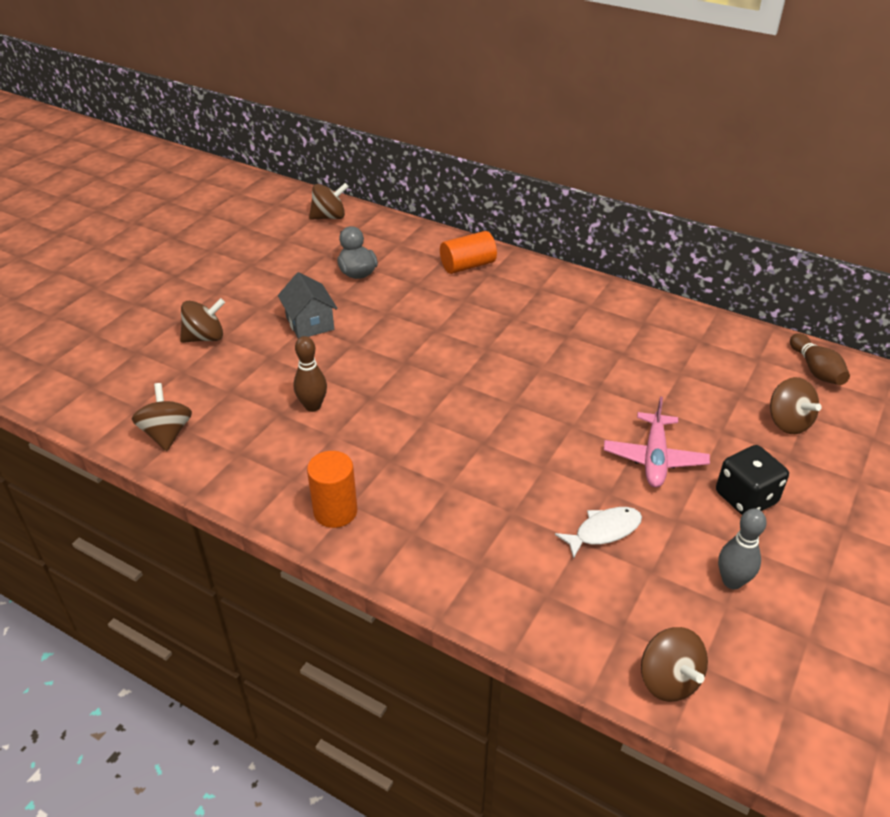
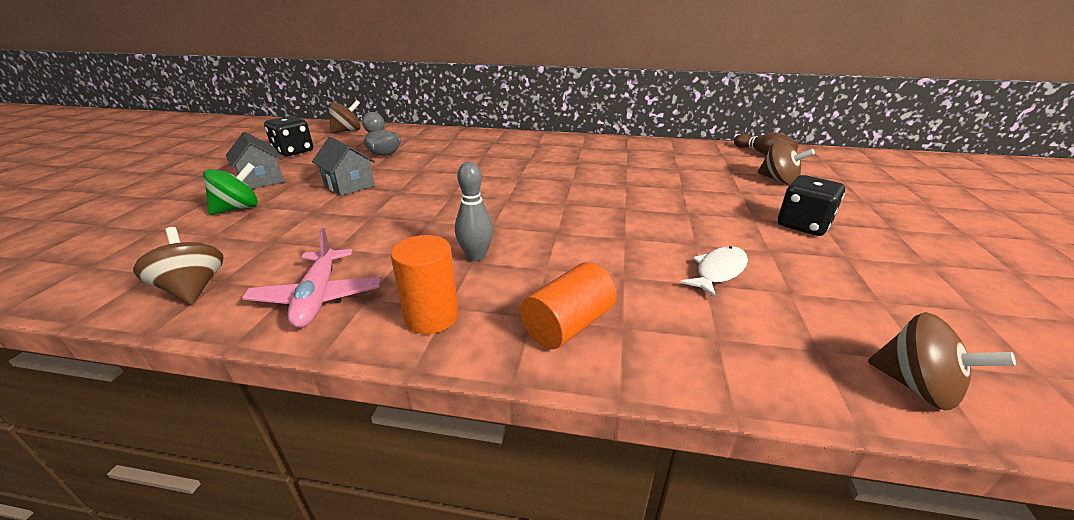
camera: 20 degrees left, 10 degrees down
brown spinning top [180,298,225,343] -> green spinning top [203,163,258,215]
brown bowling pin [294,336,327,412] -> none
orange cylinder [440,231,497,274] -> orange cylinder moved to [520,262,617,349]
pink plane [604,397,710,488] -> pink plane moved to [242,228,382,328]
grey bowling pin [718,509,767,589] -> grey bowling pin moved to [455,162,493,261]
none -> grey house [226,132,284,189]
none -> black dice [264,116,313,156]

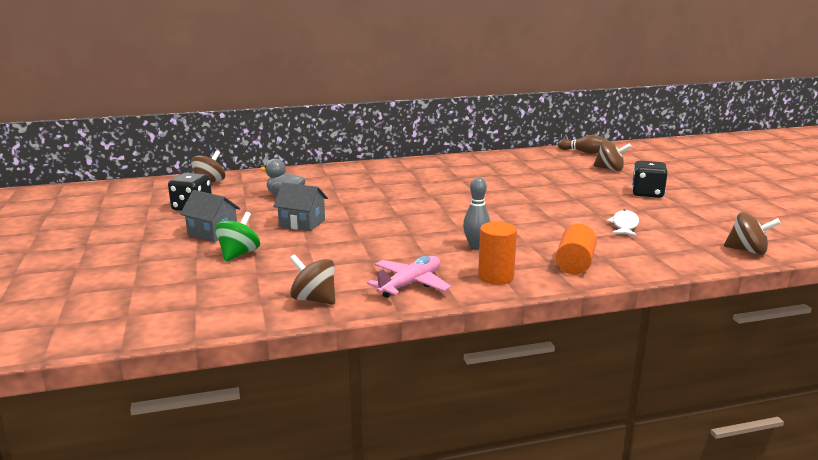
camera: 25 degrees left, 10 degrees down
pink plane [242,228,382,328] -> pink plane turned 105 degrees counterclockwise [367,256,451,298]

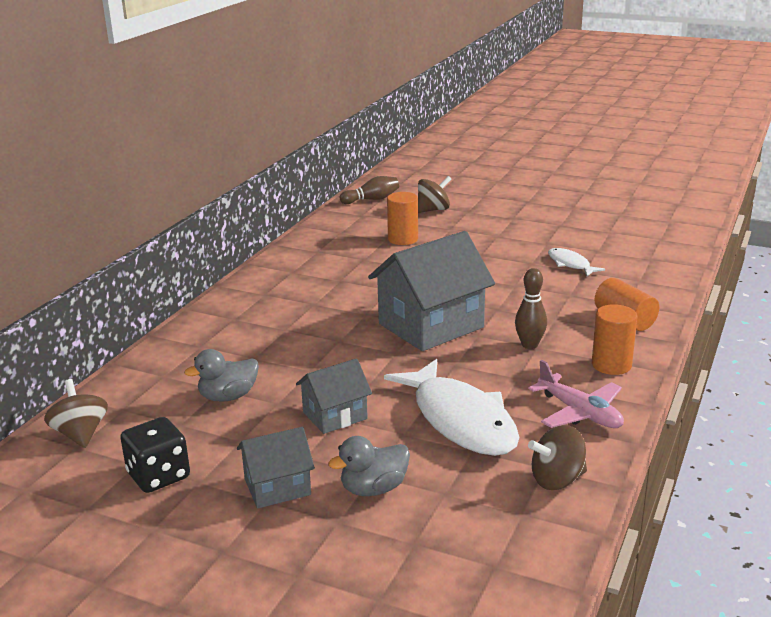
camera: 50 degrees left, 5 degrees up
green spinning top [215,212,260,262] -> grey duck [328,436,410,496]
pink plane [367,256,451,298] -> pink plane turned 150 degrees clockwise [528,360,624,428]
grey bowling pin [463,177,490,249] -> brown bowling pin [515,268,547,349]
black dice [632,161,668,198] -> none
brown spinning top [724,212,781,255] -> none
none -> grey house [368,231,495,351]
none -> white fish [384,359,519,456]
none -> orange cylinder [387,192,418,245]

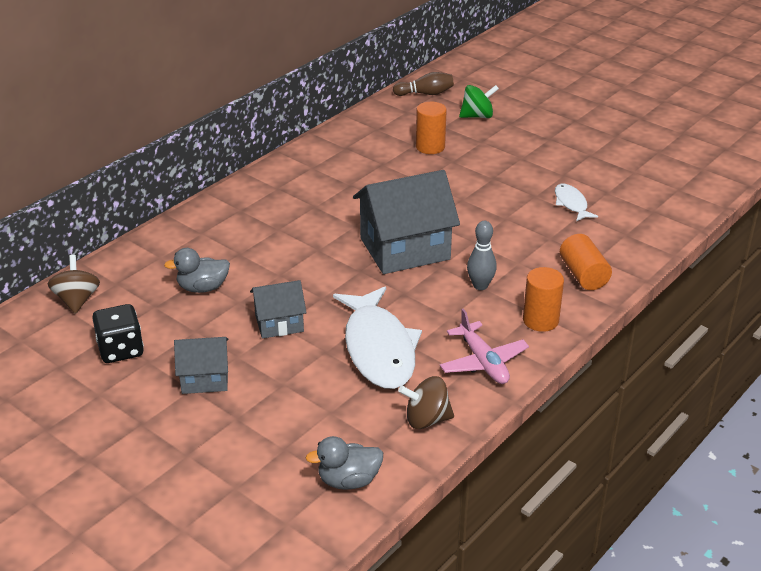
camera: 15 degrees right, 10 degrees up
grey duck [328,436,410,496] -> grey duck moved to [305,436,383,490]
brown spinning top [418,176,451,213] -> green spinning top [459,85,499,118]
brown bowling pin [515,268,547,349] -> grey bowling pin [467,221,497,290]

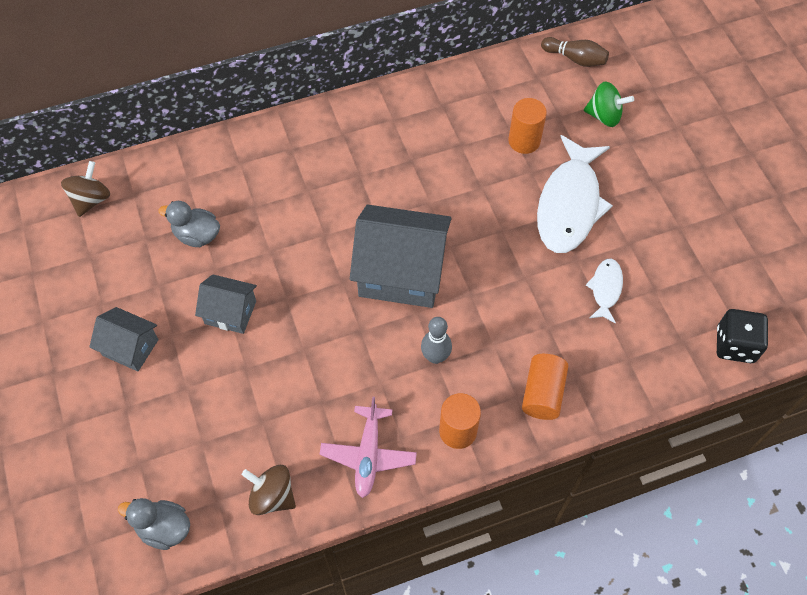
camera: 30 degrees right, 25 degrees up
black dice [92,304,144,363] -> black dice moved to [717,309,768,363]
white fish [333,287,422,389] -> white fish moved to [537,135,613,253]

